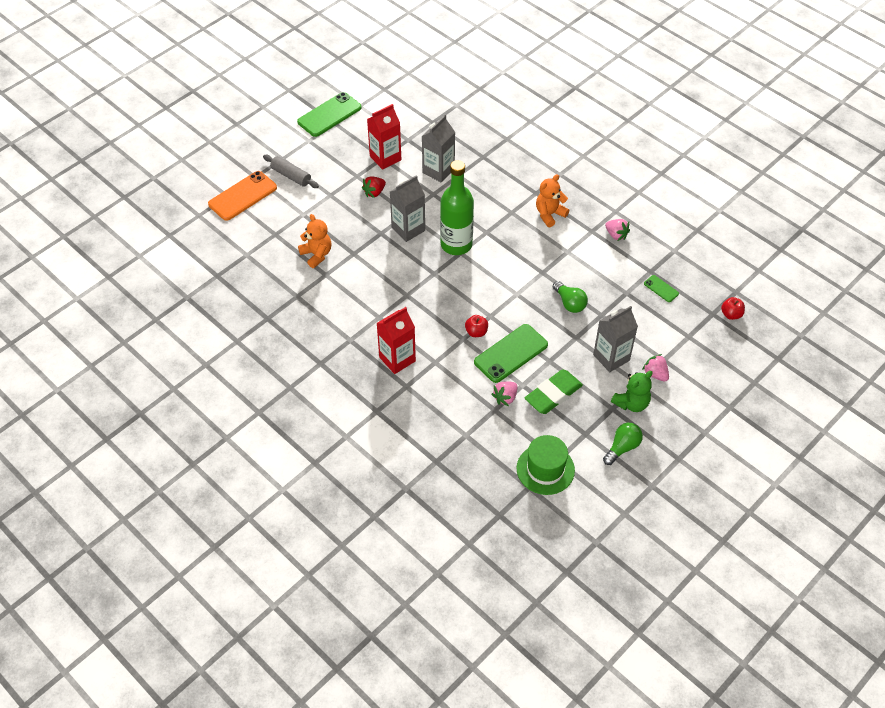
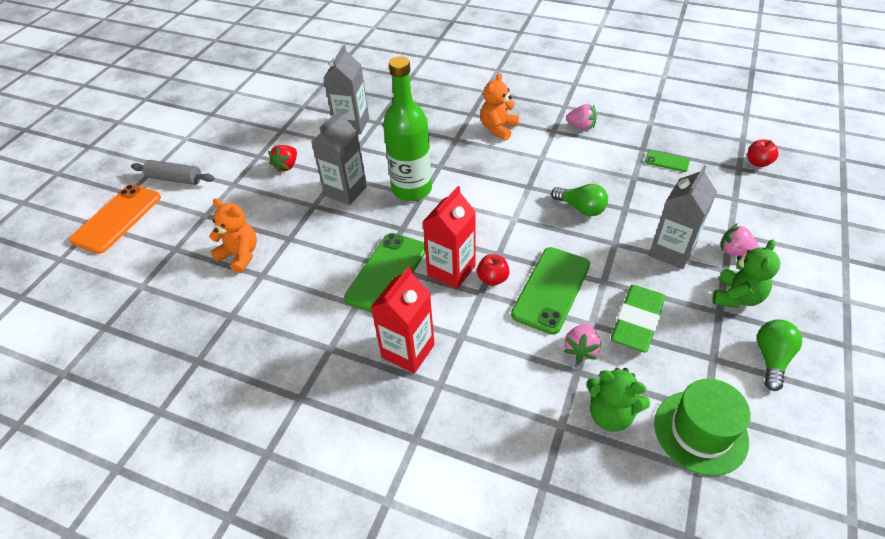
camera: 20 degrees left, 5 degrees down
green phone [297,92,362,137] -> green phone moved to [344,233,426,313]
red carton [367,104,401,169] -> red carton moved to [423,186,476,289]
none -> green teddy bear [586,368,650,432]

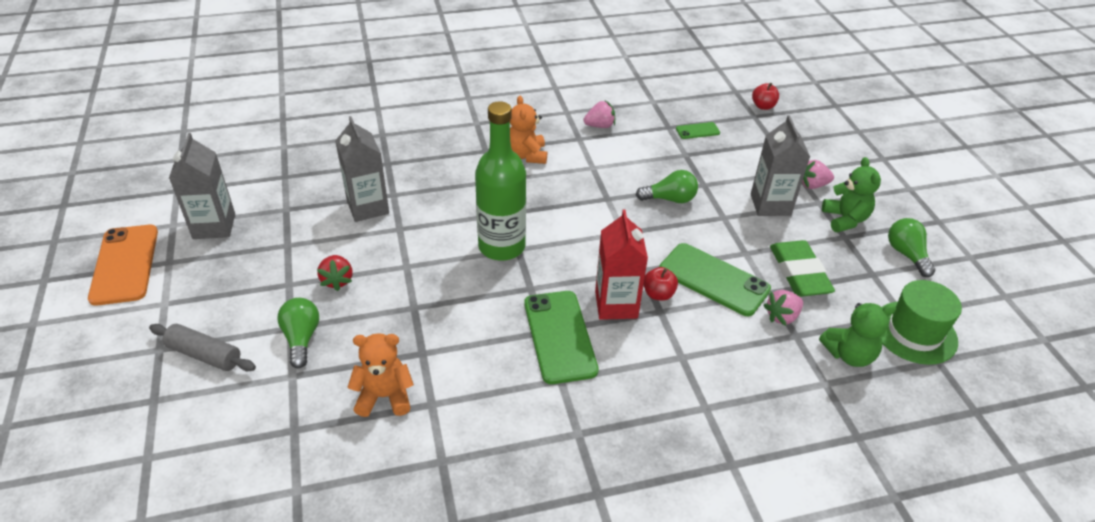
camera: 40 degrees left, 5 degrees down
orange phone [69,184,161,254] -> orange phone moved to [88,225,158,306]
grey rolling pin [131,160,215,185] -> grey rolling pin turned 45 degrees clockwise [149,324,256,371]
grey carton [311,109,367,205] -> grey carton moved to [169,133,235,239]
red carton [371,266,435,374] -> none
green phone [511,247,590,335] -> green phone turned 45 degrees counterclockwise [659,243,771,316]
pink strawberry [564,324,601,362] -> pink strawberry turned 75 degrees clockwise [763,290,803,326]
none -> green light bulb [277,298,319,368]

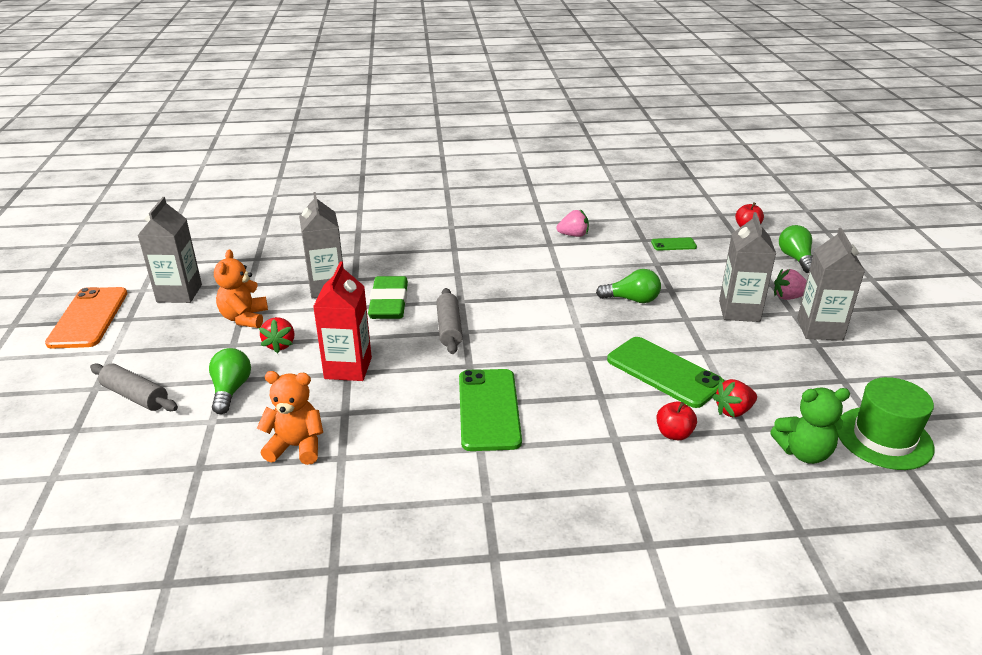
camera: 10 degrees right, 10 degrees down
green bottle [475,101,526,261] -> grey rolling pin [436,288,463,354]
orange teddy bear [510,96,547,164] -> orange teddy bear moved to [214,250,268,328]
red carton [595,209,648,320] -> red carton moved to [313,261,372,381]
red apple [644,267,678,301] -> red apple moved to [656,401,697,440]
pink strawberry [763,290,803,326] -> red strawberry [713,379,757,417]
green eraser [770,240,835,297] -> green eraser moved to [368,276,408,319]
green teddy bear [822,157,881,232] -> grey carton [797,228,865,341]
green light bulb [888,218,935,277] -> green light bulb moved to [779,225,812,273]

